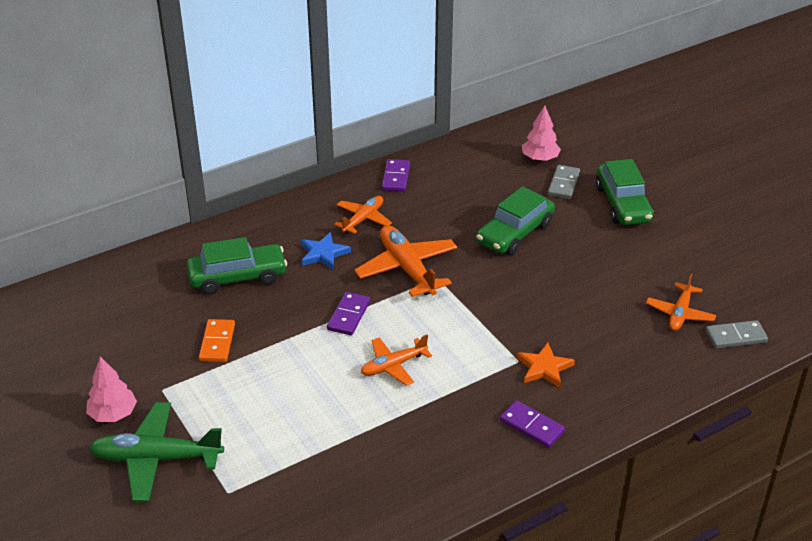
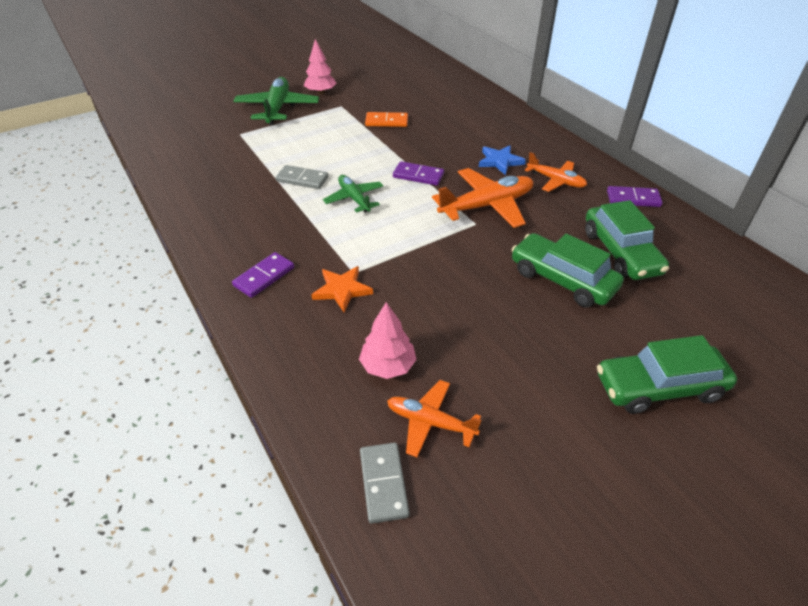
camera: 90 degrees right, 5 degrees up
green car [186,237,287,294] -> green car moved to [585,200,669,280]
orange plane [361,334,432,386] -> green plane [323,175,383,213]
pink tree [522,105,561,161] -> pink tree moved to [359,302,417,379]
grey domino [548,165,580,199] -> grey domino moved to [276,165,328,189]

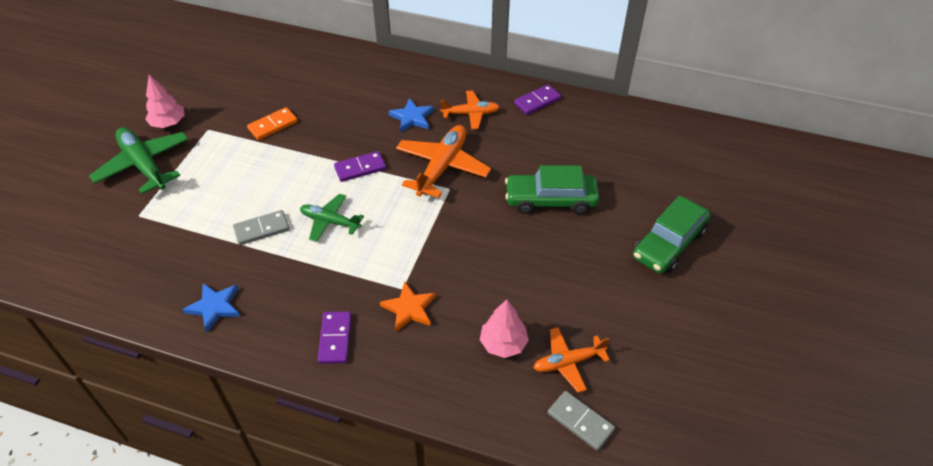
camera: 40 degrees left, 5 degrees up
green car [585,200,669,280] -> none
none -> blue star [182,283,241,333]

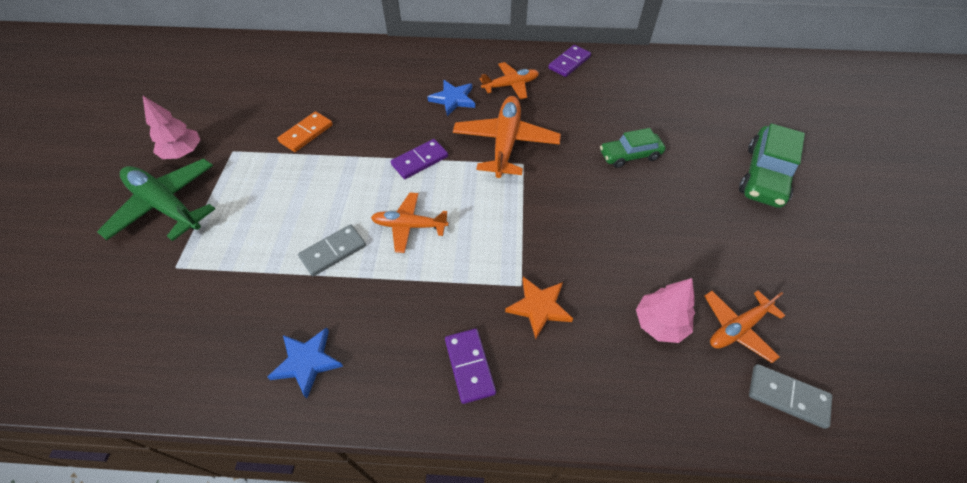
camera: 15 degrees left, 5 degrees up
green plane [300,194,364,242] -> orange plane [371,192,448,253]
green car [505,165,599,215] -> green car [600,128,665,168], size x0.64

